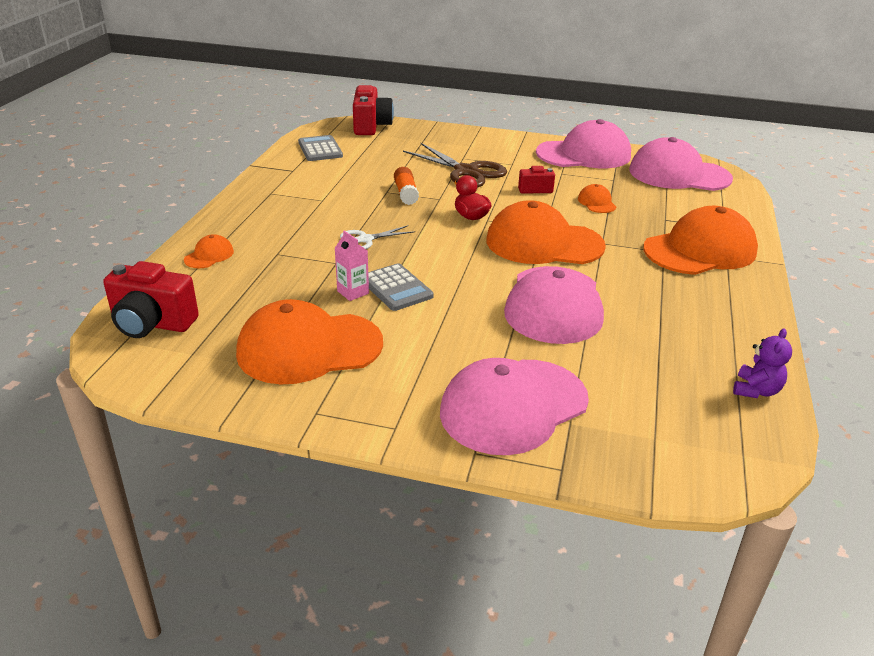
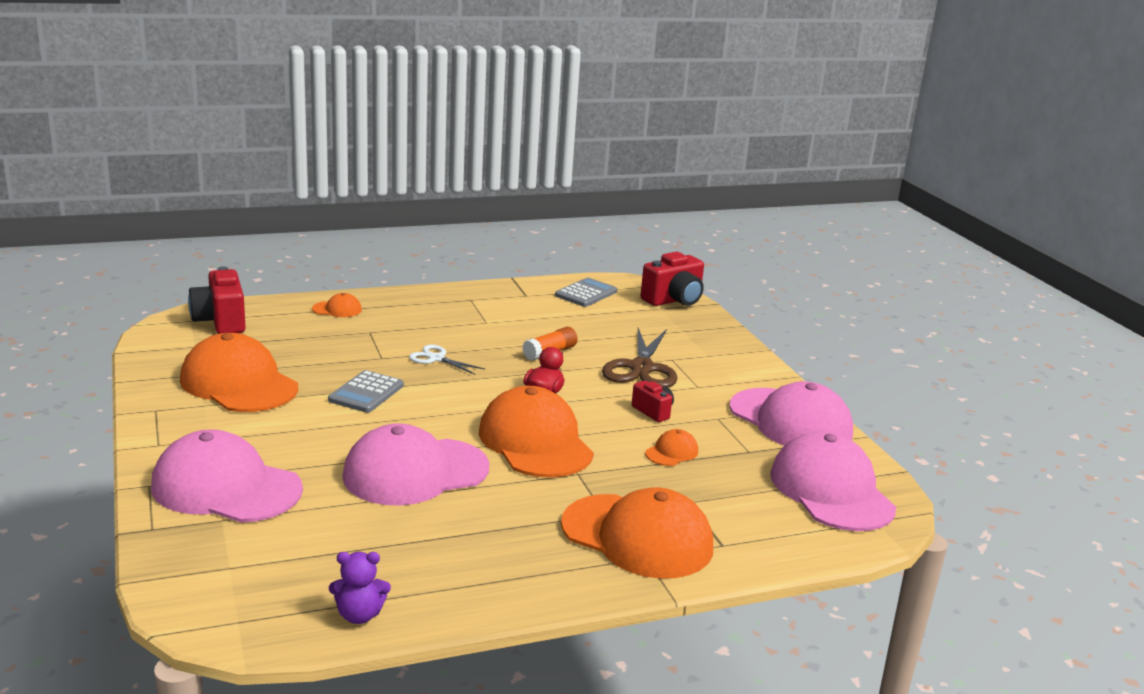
camera: 55 degrees right, 10 degrees down
pink carton [335,231,369,301] -> none

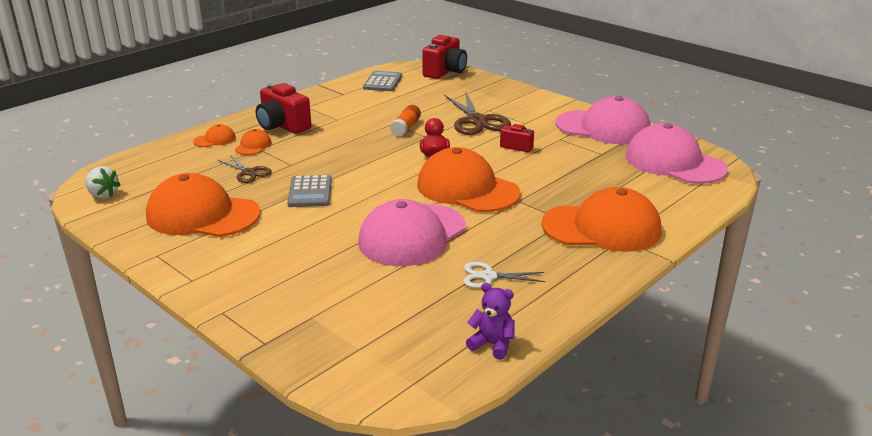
camera: 25 degrees left, 5 degrees up
pink cap [151,429,303,523] -> none
red camera [188,266,246,334] -> red camera moved to [256,83,311,134]
purple teddy bear [329,552,391,624] -> purple teddy bear turned 120 degrees counterclockwise [466,283,515,360]
white scissors [409,345,485,375] -> white scissors moved to [463,262,545,288]
orange cap [645,429,698,466] -> orange cap moved to [235,129,272,155]
none -> white strawberry [85,166,121,199]
none -> brown scissors [218,155,272,183]

